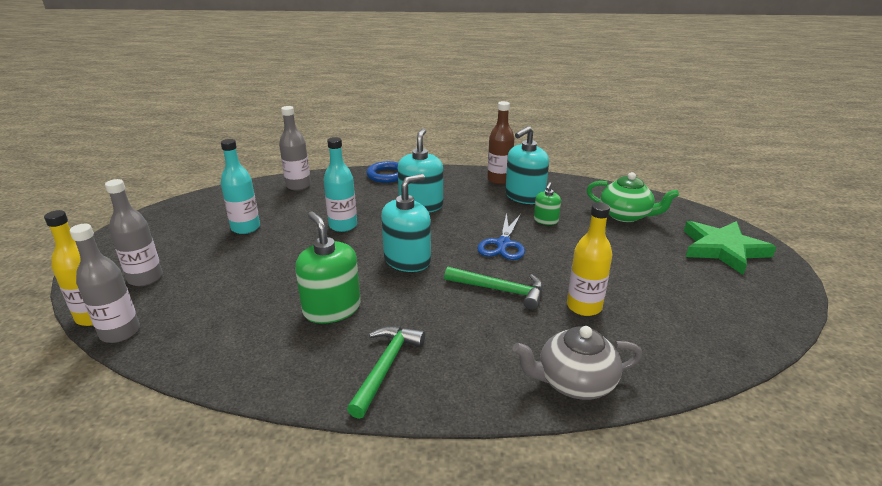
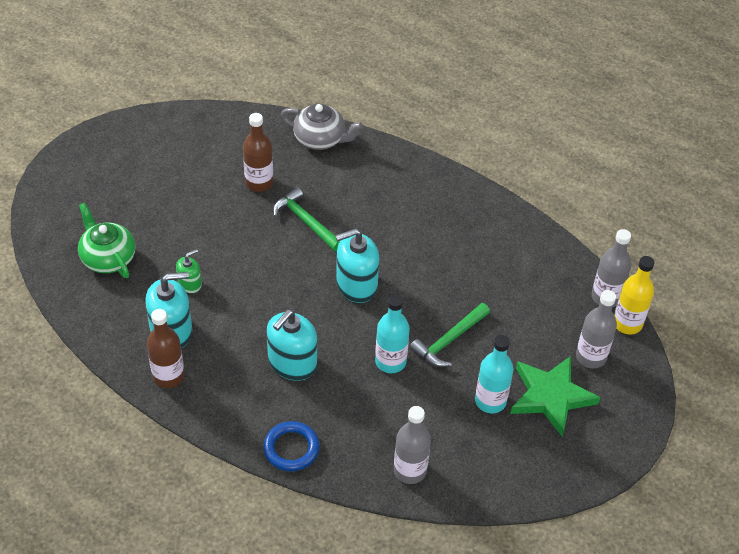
camera: 155 degrees left, 20 degrees up
green soap dispenser [295,212,361,324] -> none
green hammer [347,326,425,419] -> green hammer moved to [410,303,490,367]
blue scissors [477,213,525,260] -> none
yellow bottle [567,202,612,316] -> brown bottle [243,113,273,192]
green star [684,221,776,275] -> green star moved to [510,356,601,437]

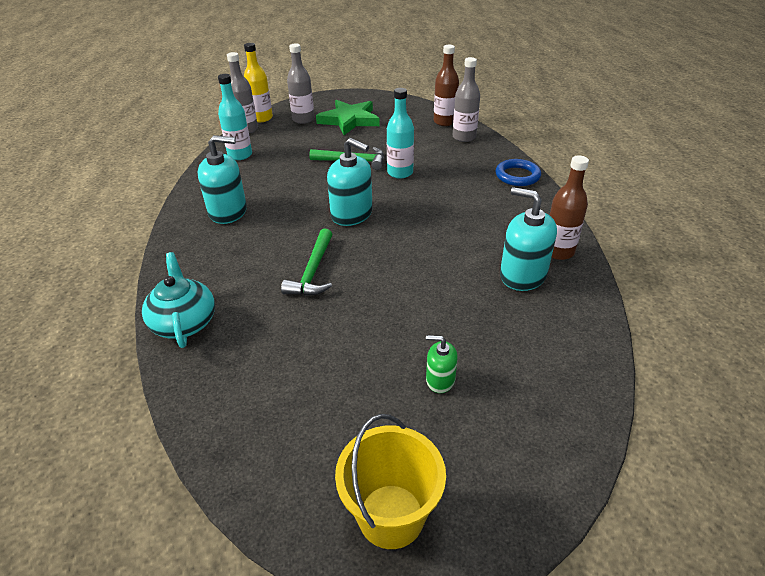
camera: 125 degrees left, 10 degrees down
green teapot [78,202,135,278] -> none
green soap dispenser [176,249,202,293] -> green soap dispenser moved to [426,335,458,393]
brown bottle [243,113,273,192] -> brown bottle moved to [434,44,459,126]
turquoise soap dispenser [267,310,317,381] -> turquoise soap dispenser moved to [198,135,247,224]
grey teapot [281,104,363,150] -> turquoise teapot [142,252,215,348]
turquoise bottle [475,335,514,413] -> turquoise bottle moved to [218,74,252,160]
none -> yellow bucket [335,414,446,549]

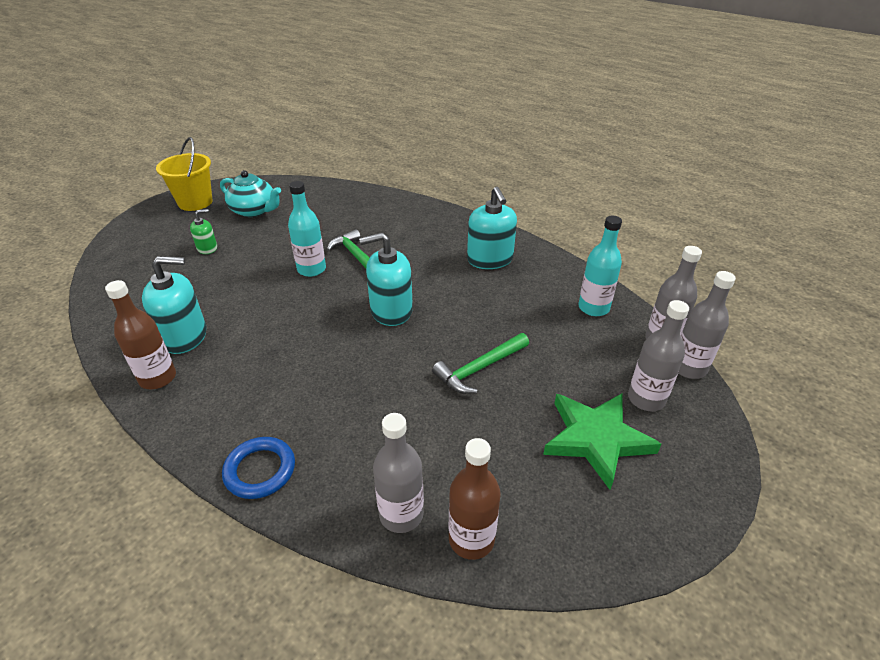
camera: 135 degrees right, 0 degrees up
turquoise teapot [142,252,215,348] -> turquoise teapot moved to [220,170,281,217]
turquoise soap dispenser [198,135,247,224] -> turquoise soap dispenser turned 60 degrees counterclockwise [467,187,517,269]
yellow bottle [244,43,273,122] -> grey bottle [679,271,736,379]
turquoise bottle [387,88,414,179] -> turquoise bottle moved to [288,181,326,277]

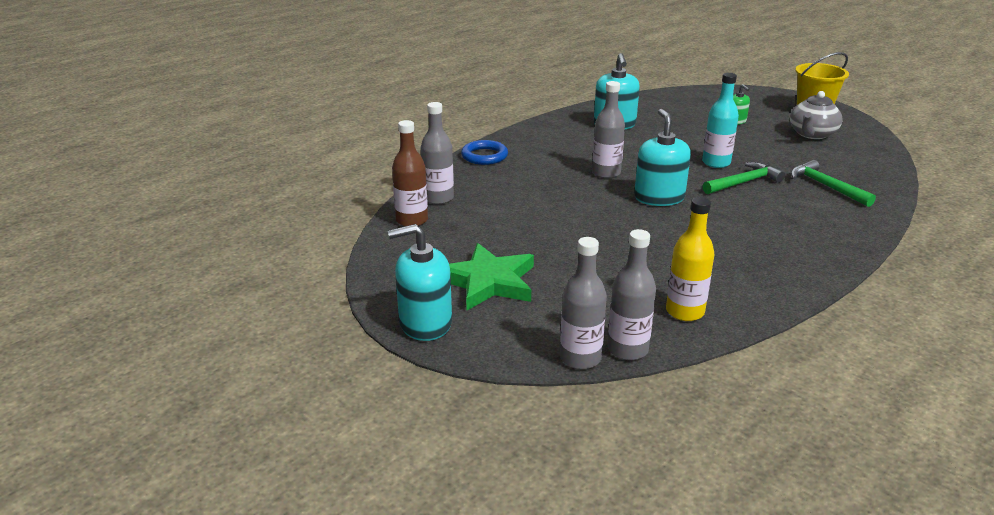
camera: 95 degrees right, 10 degrees down
brown bottle [105,280,176,389] -> none
turquoise teapot [220,170,281,217] -> grey teapot [790,91,843,139]
green hammer [432,333,529,394] -> green hammer moved to [791,160,876,207]
turquoise soap dispenser [467,187,517,269] -> turquoise soap dispenser moved to [388,224,452,341]
turquoise bottle [578,216,622,316] -> yellow bottle [666,197,714,321]
grey bottle [628,300,689,411] -> grey bottle moved to [592,81,625,179]

